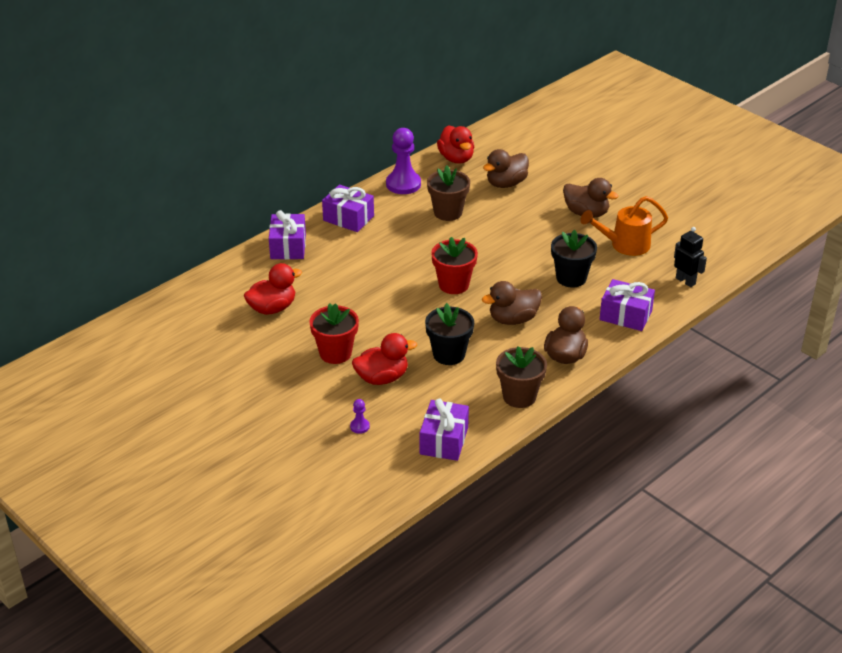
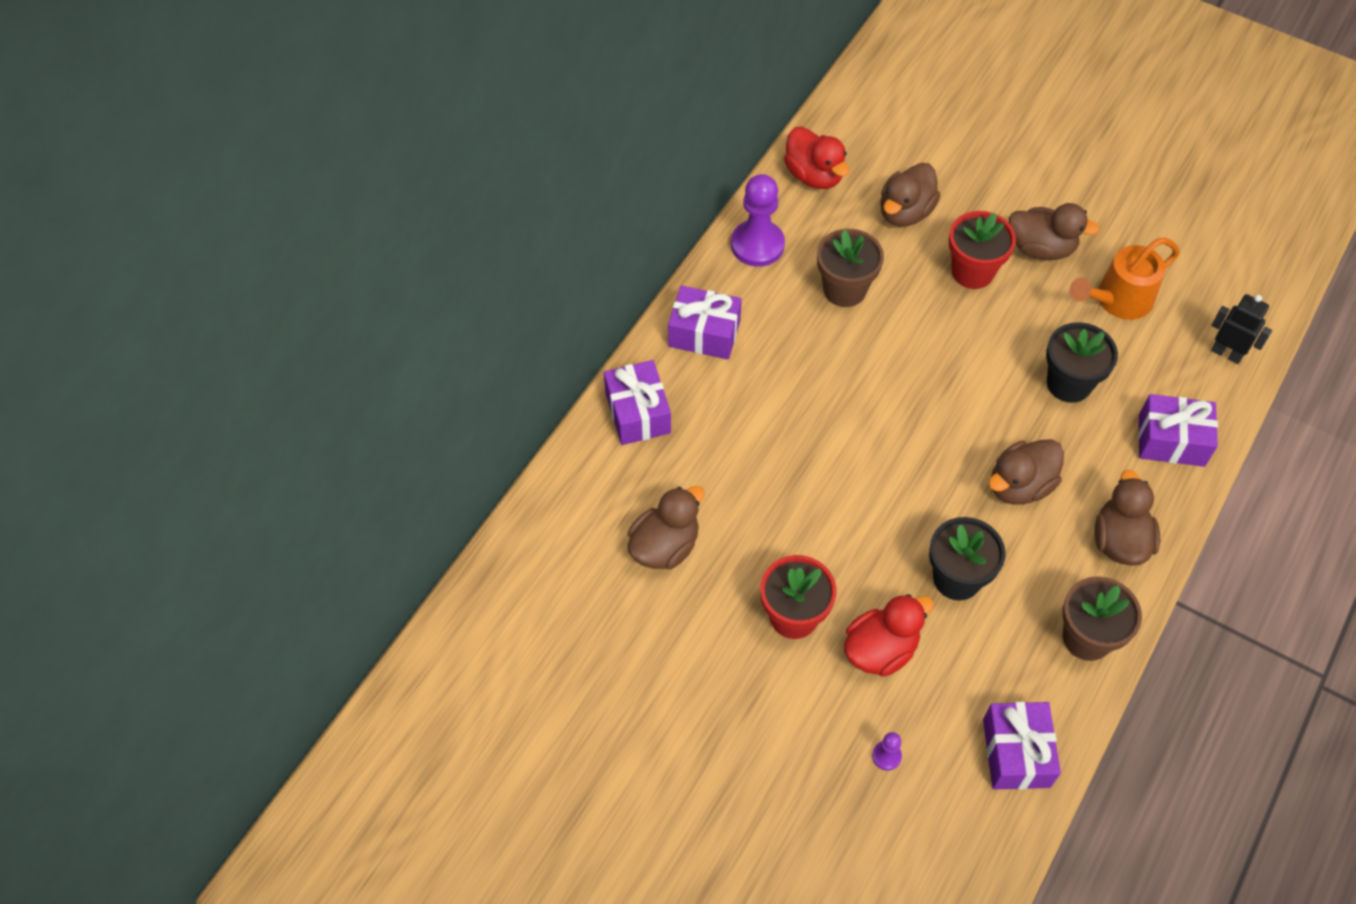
camera: 15 degrees left, 20 degrees up
red duck [244,263,302,315] -> brown duck [628,486,705,569]
red flower pot [431,237,478,294] -> red flower pot moved to [949,211,1016,289]

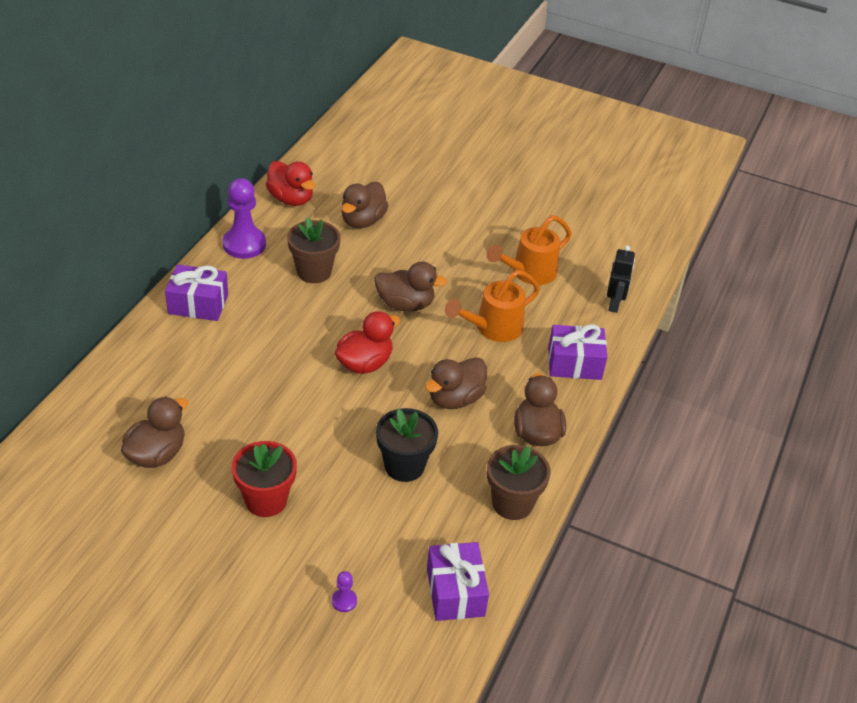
camera: 10 degrees left, 15 degrees down
purple gift [604,360,671,445] -> none
red duck [844,594,934,677] -> red duck moved to [335,311,400,374]
red flower pot [949,211,1016,289] -> none
brown duck [1009,203,1099,260] -> brown duck moved to [374,261,447,312]
black flower pot [1046,322,1118,403] -> orange watering can [445,270,540,342]
black robot [1211,294,1272,364] -> black robot turned 75 degrees clockwise [607,245,635,313]

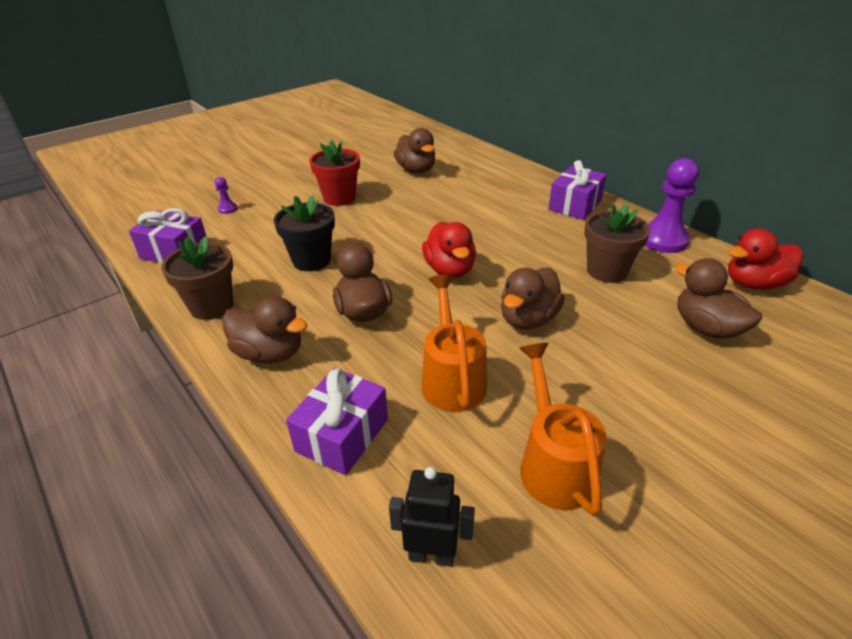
camera: 120 degrees right, 5 degrees down
black robot [607,245,635,313] -> black robot turned 150 degrees clockwise [389,467,475,567]

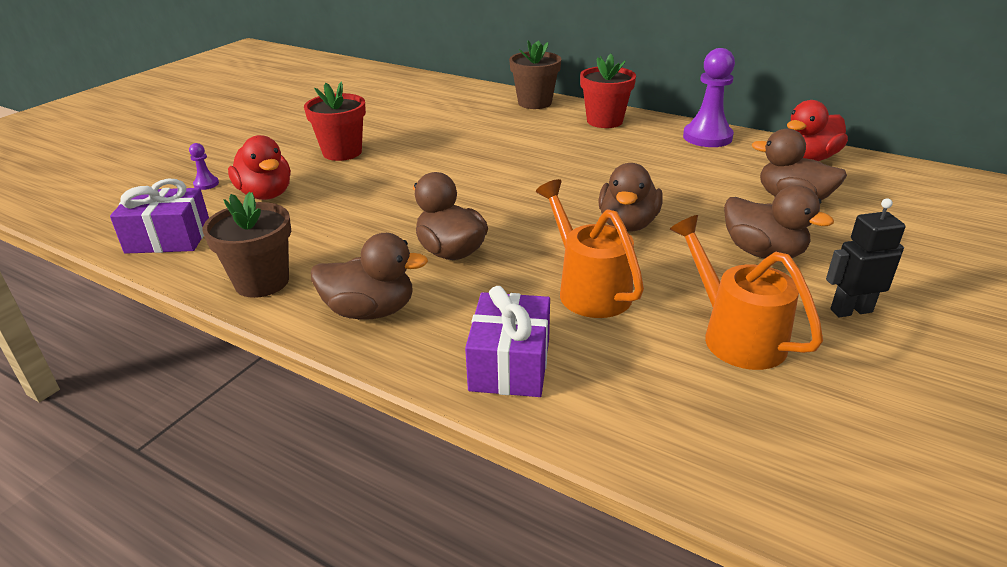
camera: 20 degrees left, 5 degrees down
black flower pot [274,195,335,271] -> none
black robot [389,467,475,567] -> black robot moved to [826,198,905,317]
brown duck [394,128,435,173] -> brown duck moved to [724,185,834,259]
red duck [422,222,476,278] -> red duck moved to [228,135,291,200]
purple gift [548,160,607,220] -> red flower pot [580,54,636,128]
brown flower pot [584,204,650,283] -> brown flower pot moved to [509,40,561,109]

